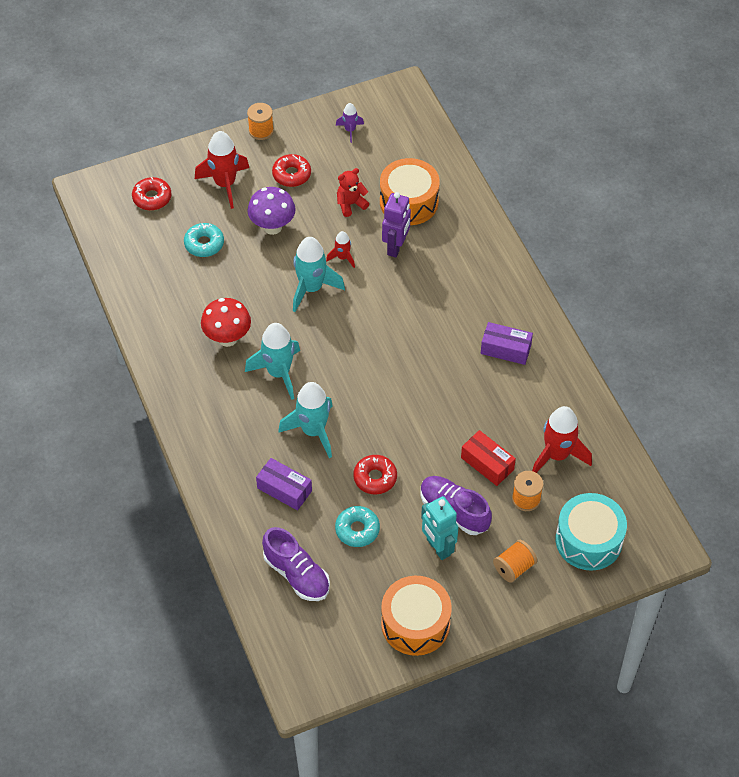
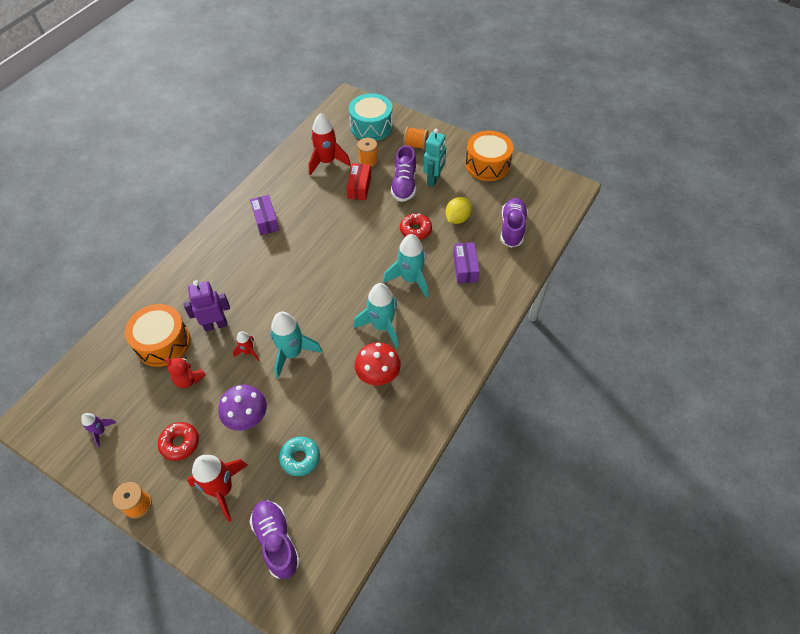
camera: 125 degrees left, 0 degrees up
red donut [132,177,171,211] -> purple shoe [249,501,300,579]
turquoise donut [335,506,380,547] -> yellow lemon [445,197,472,224]

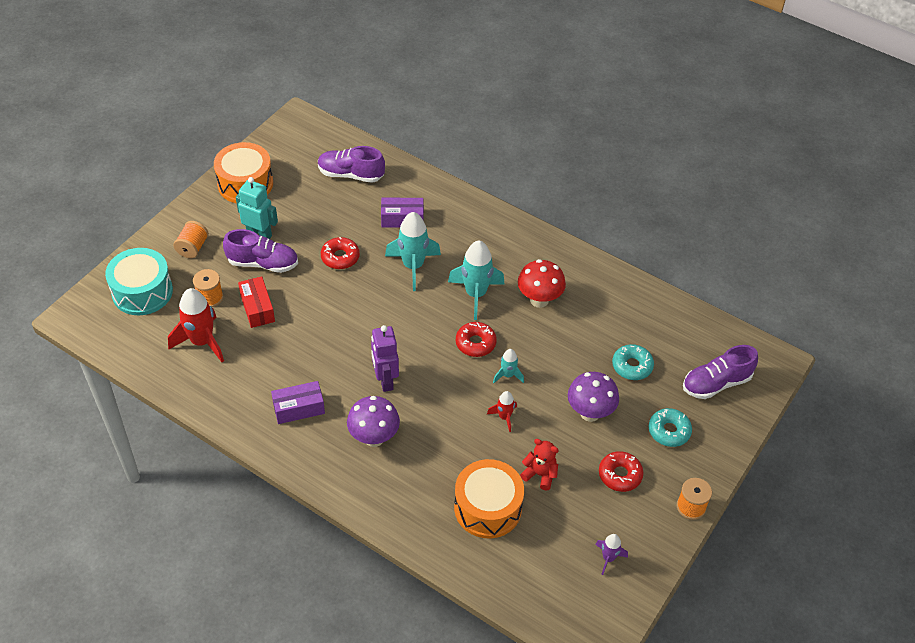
camera: 90 degrees left, 5 degrees down
red teddy bear [165,357,206,388] -> red teddy bear turned 90 degrees counterclockwise [520,439,559,491]
purple robot [184,280,230,331] -> purple robot moved to [371,325,399,392]
red rocket [187,455,248,522] -> turquoise donut [649,408,692,447]
turquoise rocket [270,312,322,378] -> turquoise rocket [493,349,524,383], size x0.52
red box [346,163,371,200] -> red box turned 60 degrees clockwise [238,276,275,328]
yellow lemon [445,197,472,224] -> none
none -> purple mushroom [347,396,400,447]
none -> red donut [456,322,497,357]

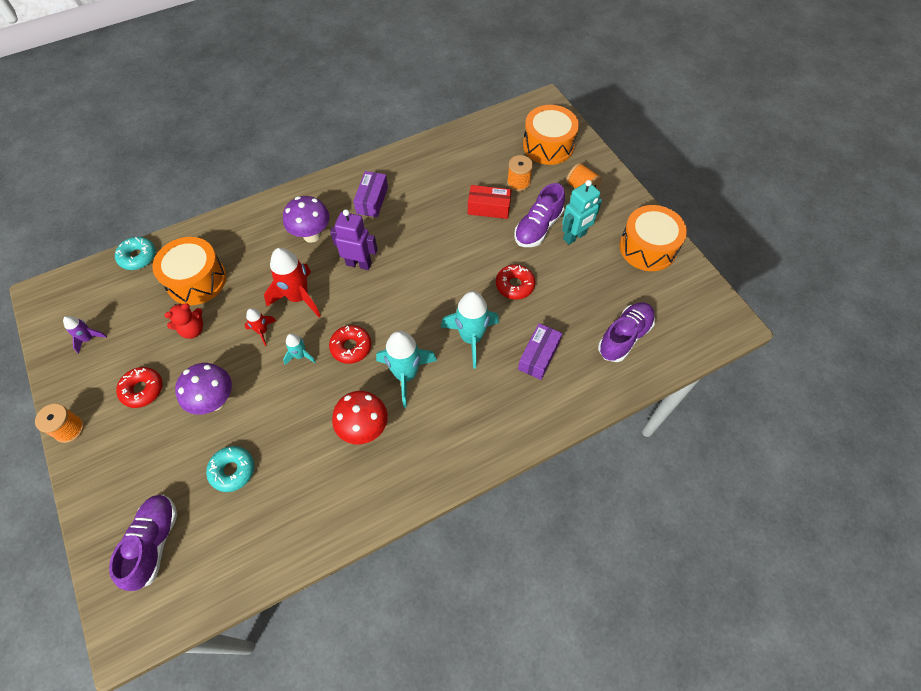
camera: 120 degrees right, 10 degrees up
turquoise drum [105,248,173,315] -> orange drum [523,105,579,165]
red rocket [168,288,224,362] -> red rocket moved to [264,248,321,317]
turquoise donut [649,408,692,447] -> turquoise donut moved to [115,237,156,270]

